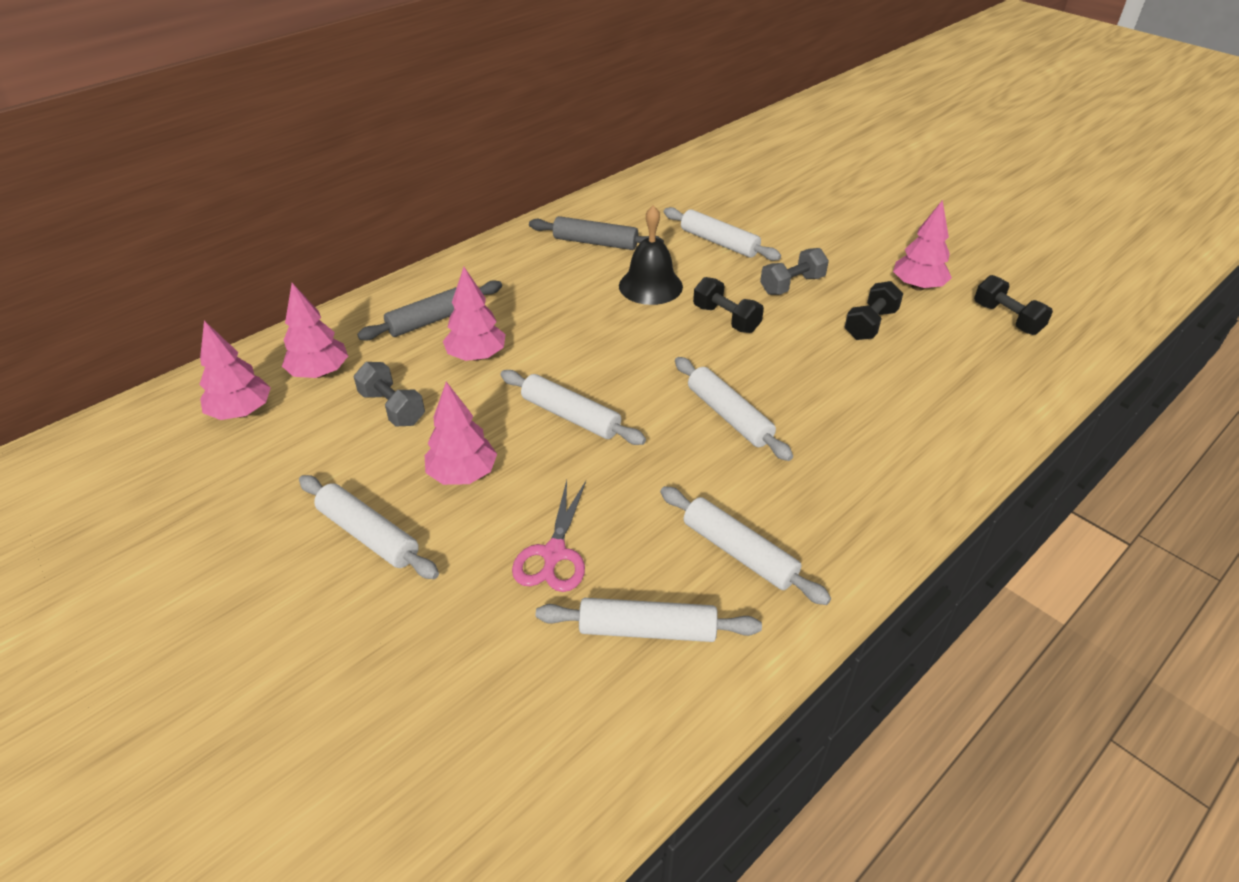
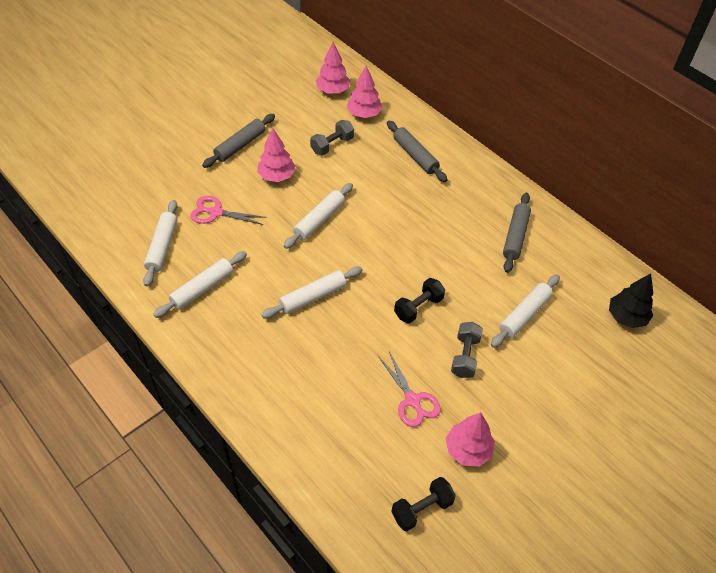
camera: 90 degrees right, 10 degrees up
white rolling pin [299,475,439,579] -> grey rolling pin [202,114,275,168]
pink tree [443,267,506,361] -> none
black bell [619,205,683,305] -> none
grey dumbbell [760,248,829,295] -> grey dumbbell turned 45 degrees clockwise [451,322,483,378]
black dumbbell [845,281,903,340] -> pink scissors [378,351,441,427]
none -> black tree [609,273,653,328]

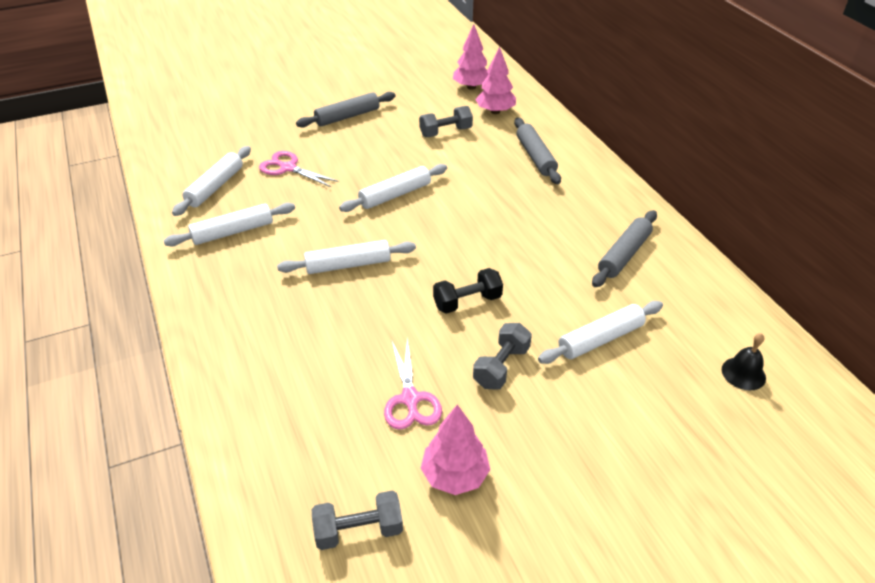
camera: 20 degrees right, 10 degrees down
pink tree [257,128,296,182] -> none
black dumbbell [391,477,456,531] -> grey dumbbell [312,491,403,550]
black tree [609,273,653,328] -> black bell [722,333,766,390]

